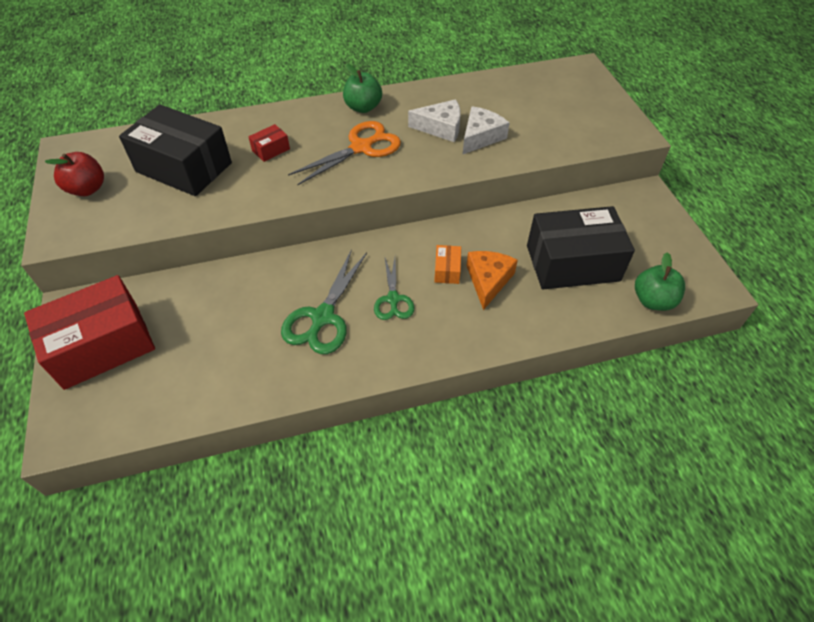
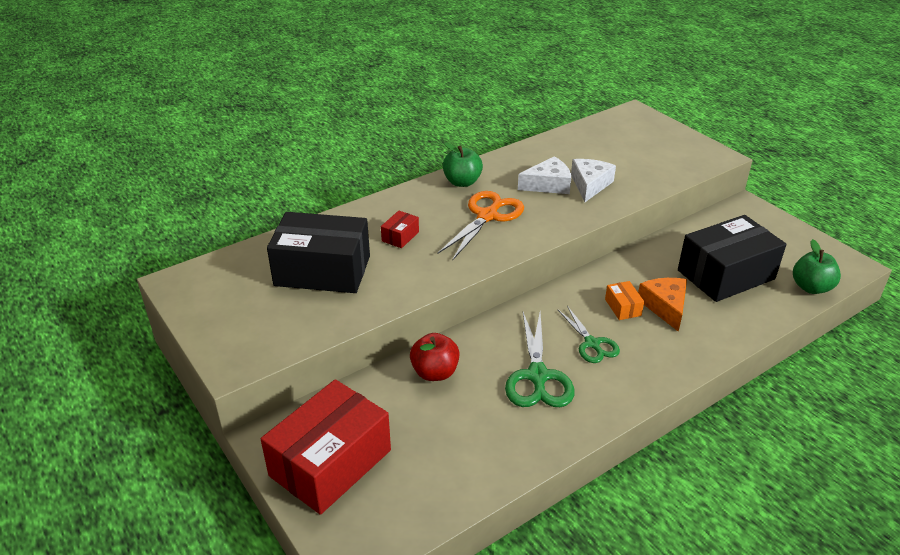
camera: 20 degrees left, 15 degrees down
red apple [45,152,104,196] -> red apple moved to [410,333,460,381]

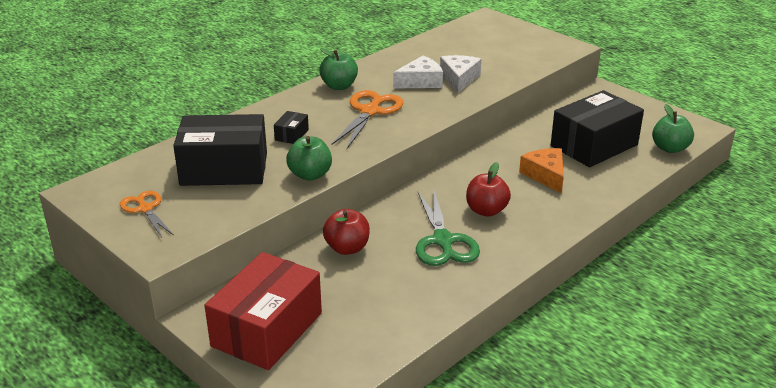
camera: 10 degrees left, 5 degrees down
red box [381,211,419,248] -> black box [274,111,309,144]
green scissors [558,306,620,363] -> red apple [466,162,511,217]
orange box [605,281,644,320] -> none
none -> orange scissors [120,191,173,237]
none -> green apple [286,136,332,181]

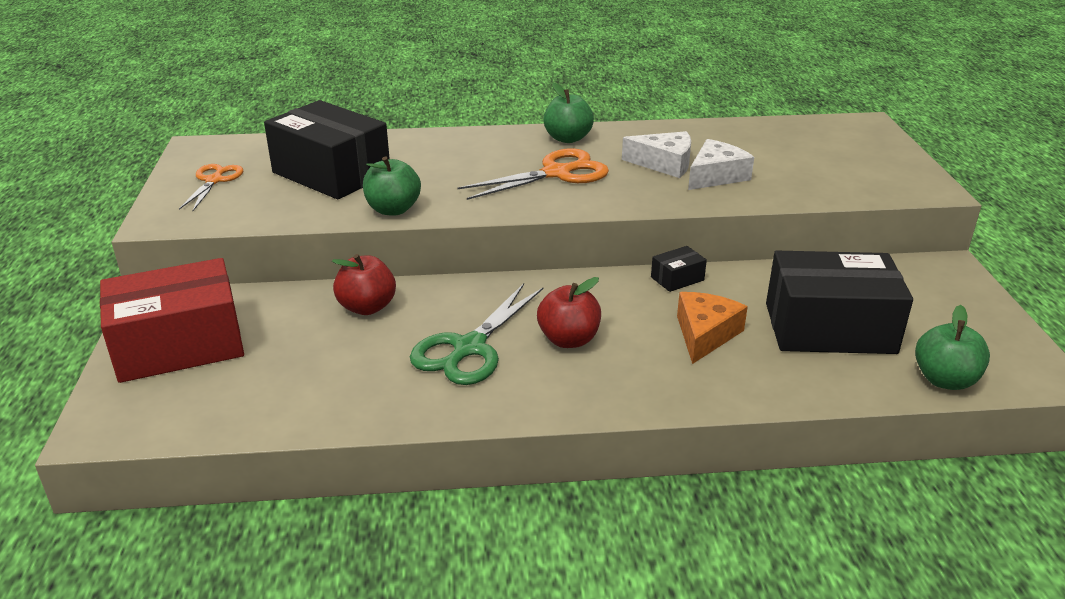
camera: 40 degrees right, 0 degrees up
black box [274,111,309,144] -> black box moved to [651,246,707,292]

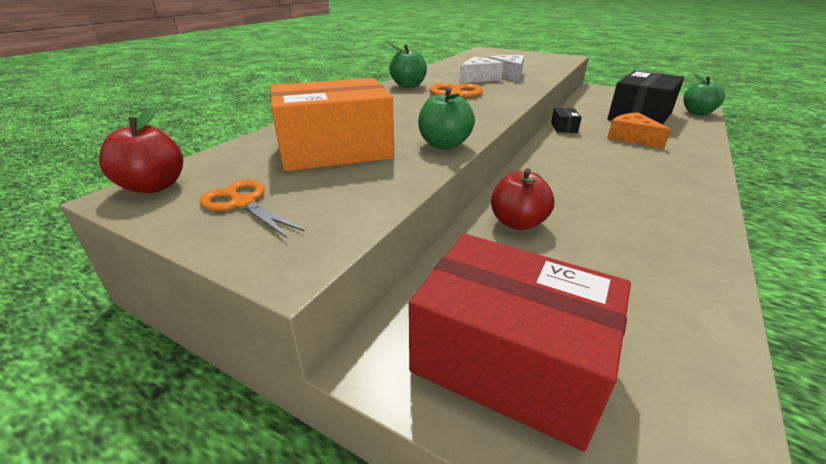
camera: 55 degrees left, 0 degrees up
red box [100,258,244,383] -> red box turned 75 degrees counterclockwise [409,234,631,451]
black box [264,100,390,199] -> orange box [270,78,394,172]
green scissors [410,283,544,385] -> none
red apple [537,277,601,348] -> red apple moved to [99,107,183,193]

